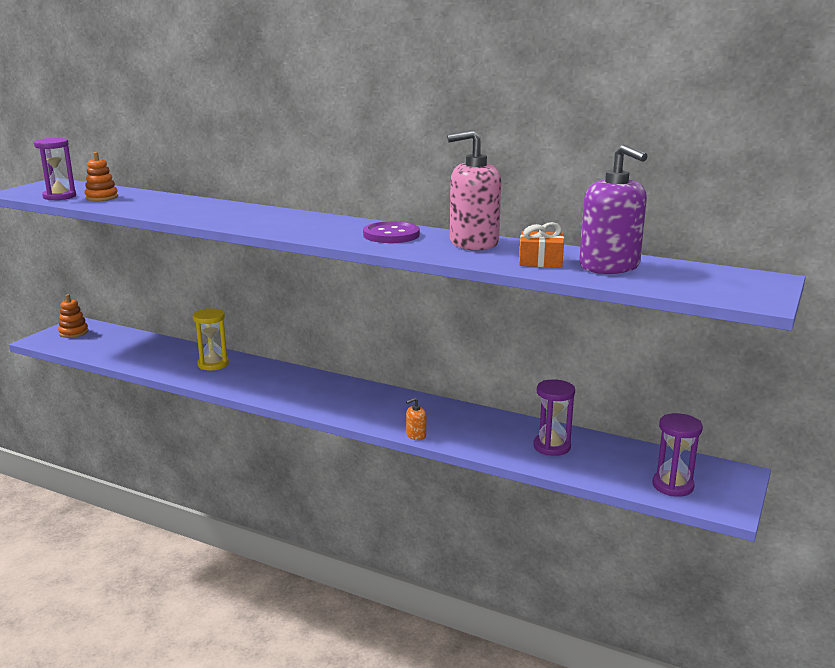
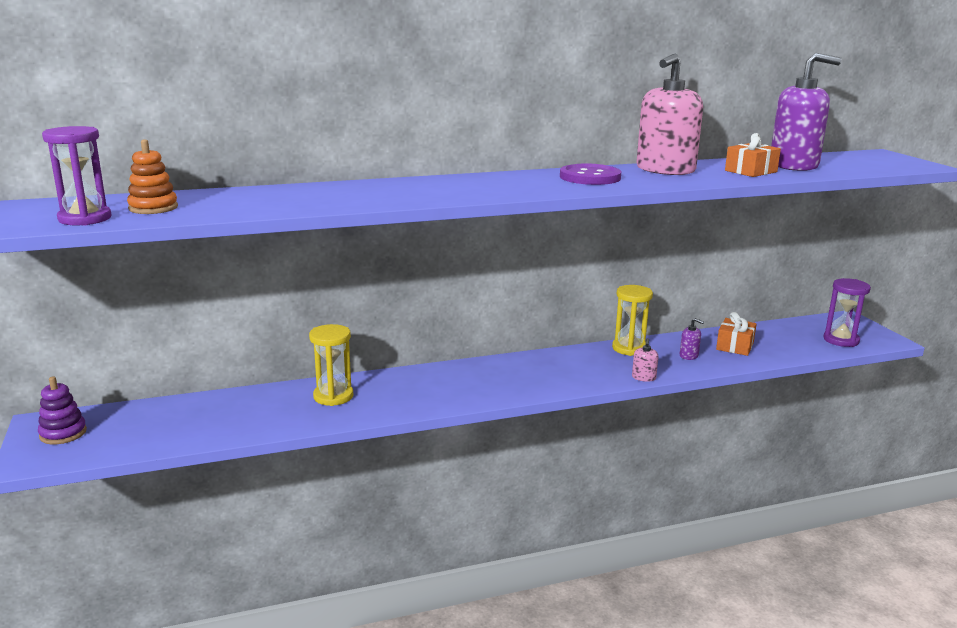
camera: 45 degrees left, 0 degrees up
orange stacking toy [58,294,88,338] -> purple stacking toy [38,376,87,444]
orange soap dispenser [406,398,426,440] -> pink soap dispenser [632,338,658,382]
purple hourglass [533,379,575,456] -> orange gift [716,312,757,356]
none -> yellow hourglass [612,285,653,356]
none -> purple soap dispenser [680,318,704,360]

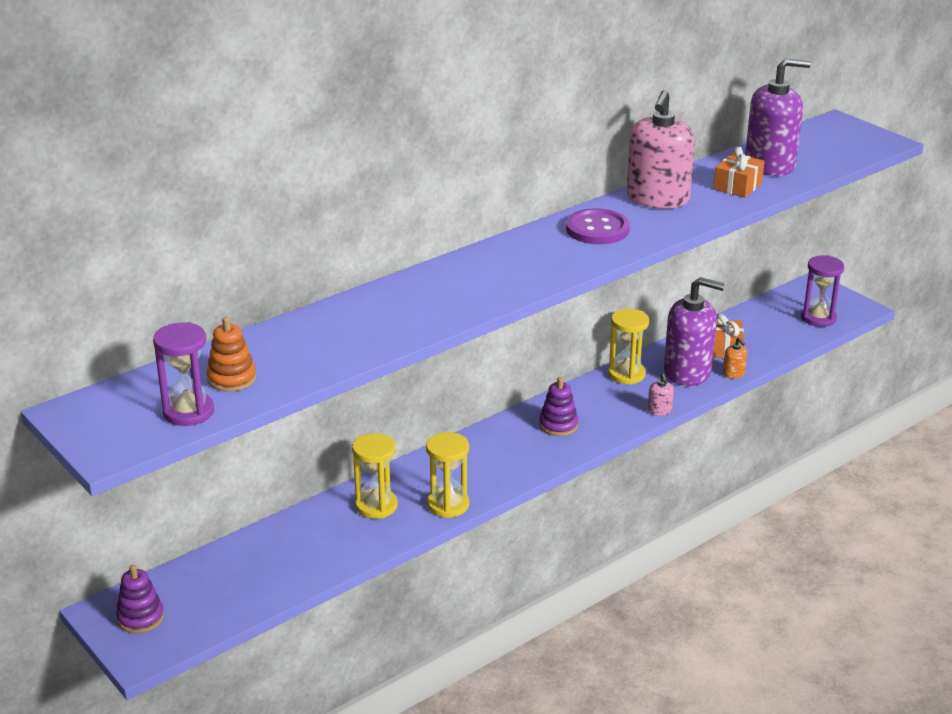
camera: 20 degrees left, 10 degrees up
purple soap dispenser [680,318,704,360] -> purple soap dispenser [664,277,725,386], size x2.50
none -> yellow hourglass [426,432,469,518]
none -> purple stacking toy [539,377,578,436]
none -> orange soap dispenser [723,337,748,378]

